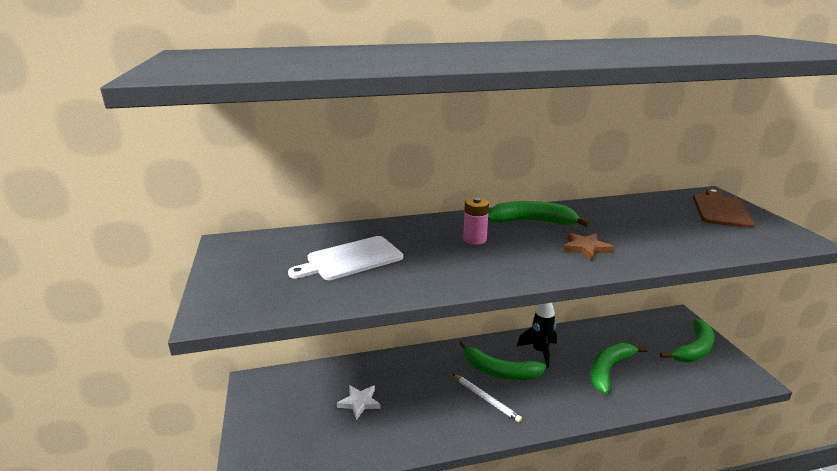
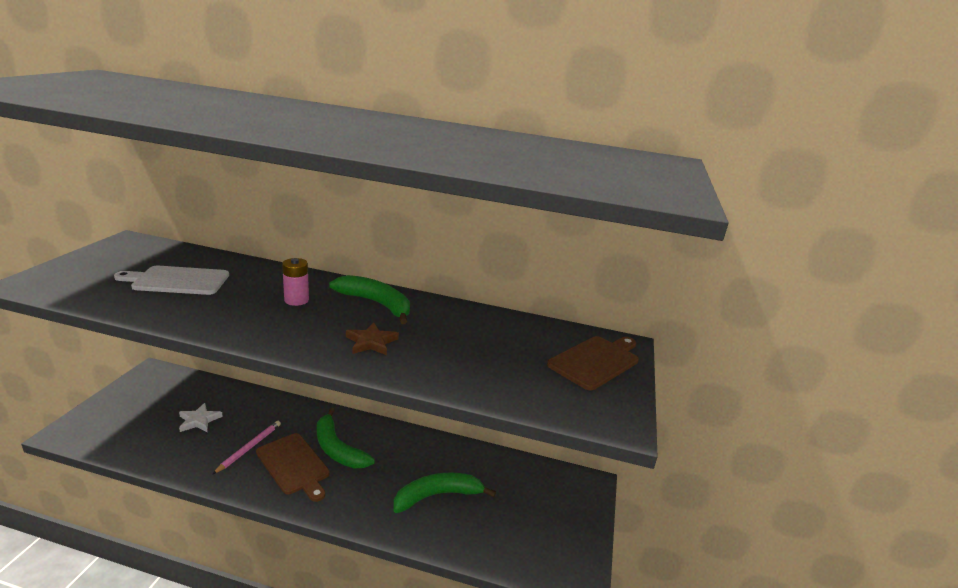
camera: 25 degrees right, 0 degrees up
white pencil [453,374,522,422] -> brown cutting board [256,433,330,502]
black rocket [517,303,557,368] -> none
green banana [660,319,714,362] -> none
none -> pink pencil [212,421,281,475]

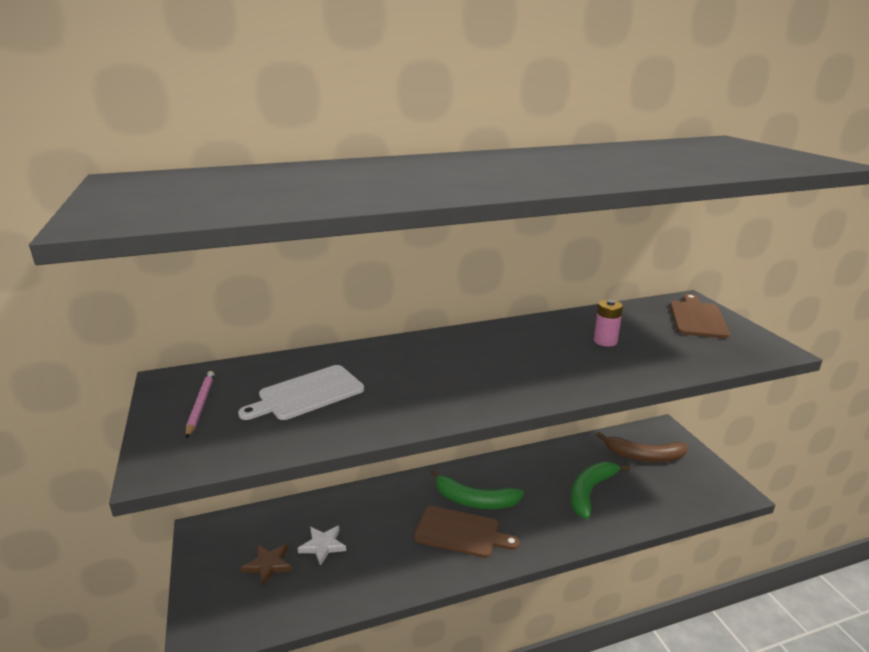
camera: 30 degrees left, 0 degrees up
pink pencil [212,421,281,475] -> pink pencil moved to [186,371,215,438]
pink battery [282,258,309,306] -> pink battery moved to [594,300,623,347]
green banana [329,275,410,324] -> none
brown star [346,322,399,355] -> brown star moved to [241,544,292,586]
none -> brown banana [596,432,688,462]

